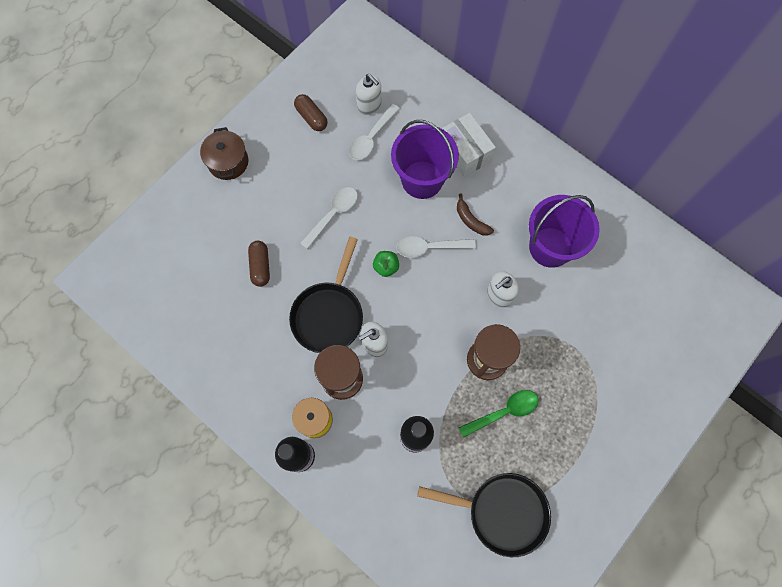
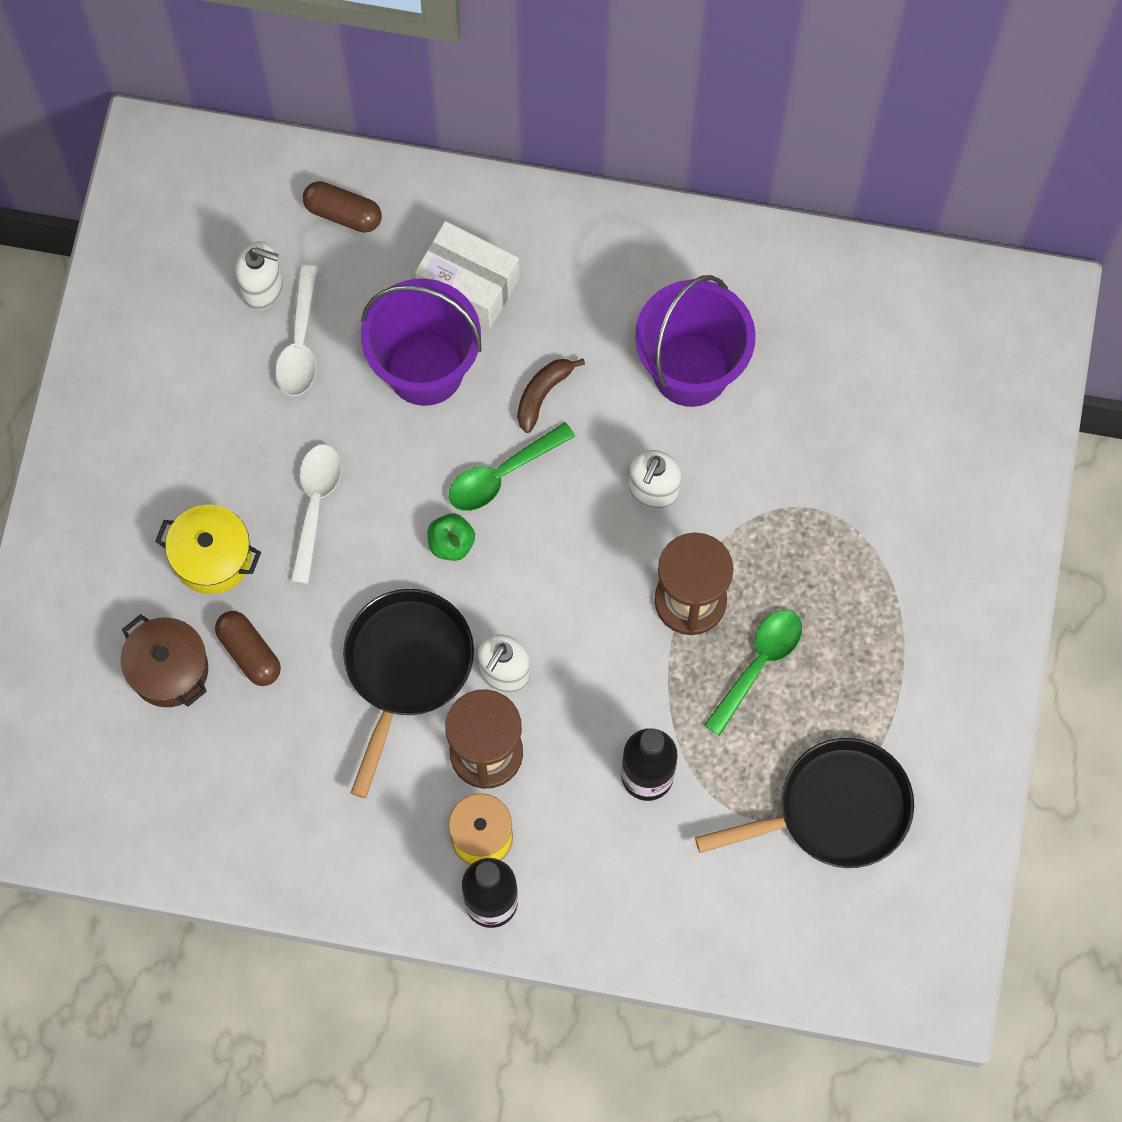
camera: 30 degrees left, 0 degrees up
brown pot [200,127,248,180] -> brown pot moved to [121,614,208,707]
black pan [289,237,363,353] -> black pan turned 150 degrees counterclockwise [343,589,474,798]
brown capsule [294,94,328,131] -> brown capsule moved to [303,181,382,233]
white spoon [397,236,476,258] -> green spoon [449,422,575,511]
brown banana [457,194,494,236] -> brown banana turned 105 degrees clockwise [517,359,585,433]
none -> yellow pot [155,505,261,594]

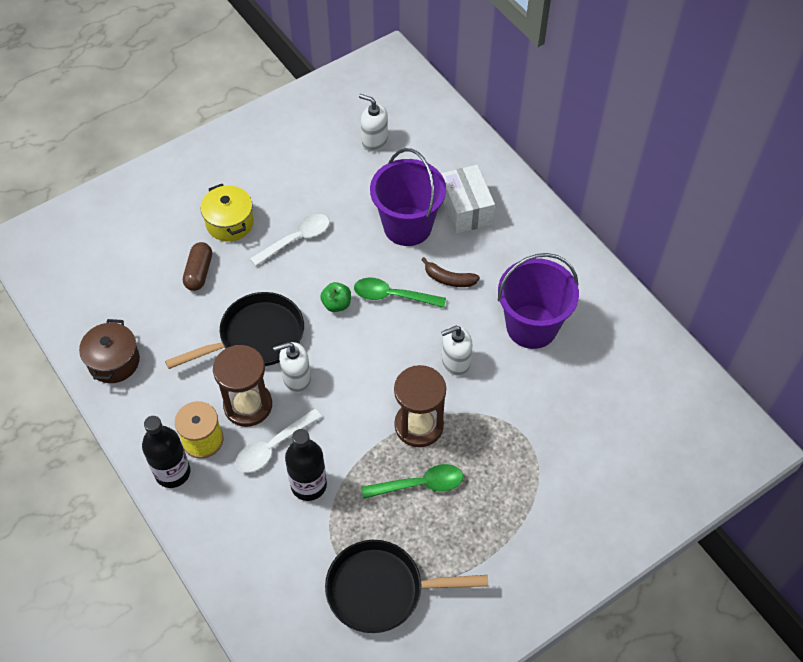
camera: 45 degrees right, 15 degrees down
brown pot [121,614,208,707] -> brown pot moved to [79,319,140,383]
white soap dispenser [235,241,283,310] -> white soap dispenser turned 150 degrees clockwise [359,94,388,152]
white spoon [275,265,318,396] -> white spoon moved to [236,409,322,473]
brown capsule [303,181,382,233] -> none
brown banana [517,359,585,433] -> brown banana turned 150 degrees counterclockwise [421,257,480,287]
black pan [695,738,914,868] -> black pan turned 150 degrees clockwise [325,540,488,633]

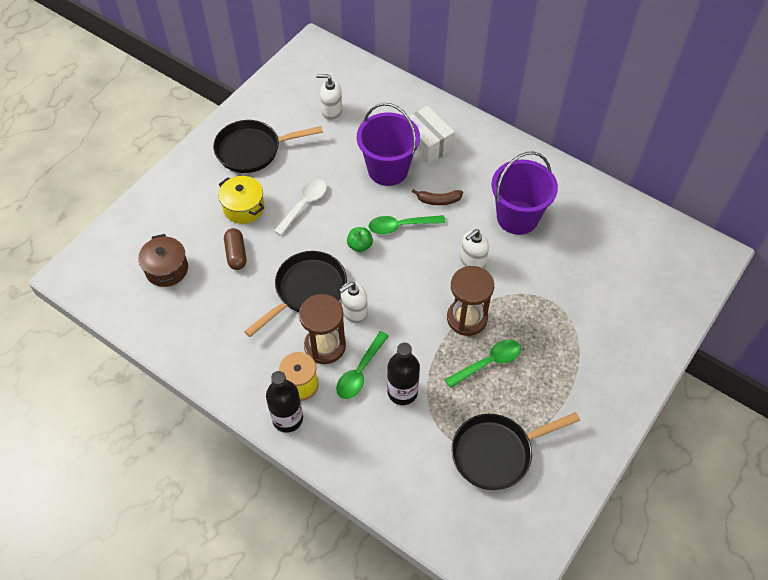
camera: 20 degrees left, 0 degrees up
brown pot [79,319,140,383] -> brown pot moved to [138,234,188,287]
white spoon [236,409,322,473] -> green spoon [336,331,389,399]
none -> black pan [213,120,323,173]

